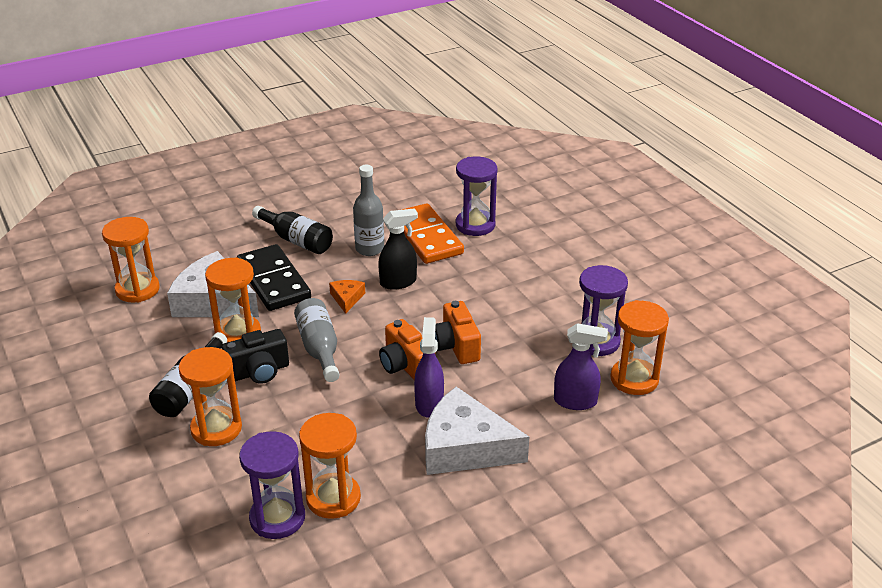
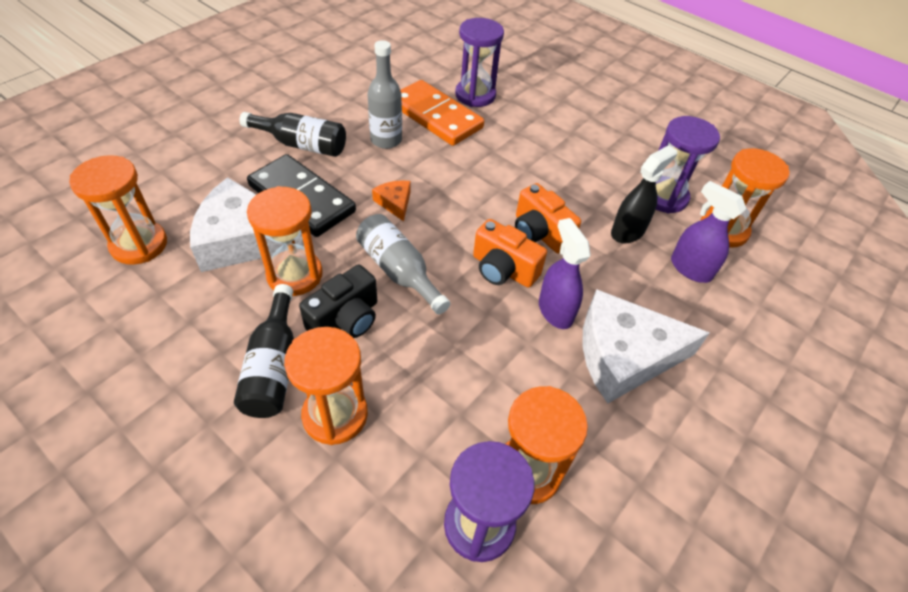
camera: 25 degrees left, 15 degrees up
black spray bottle [378,208,418,290] -> black spray bottle moved to [611,145,677,244]
purple spray bottle [554,323,608,410] -> purple spray bottle turned 120 degrees counterclockwise [671,181,746,283]

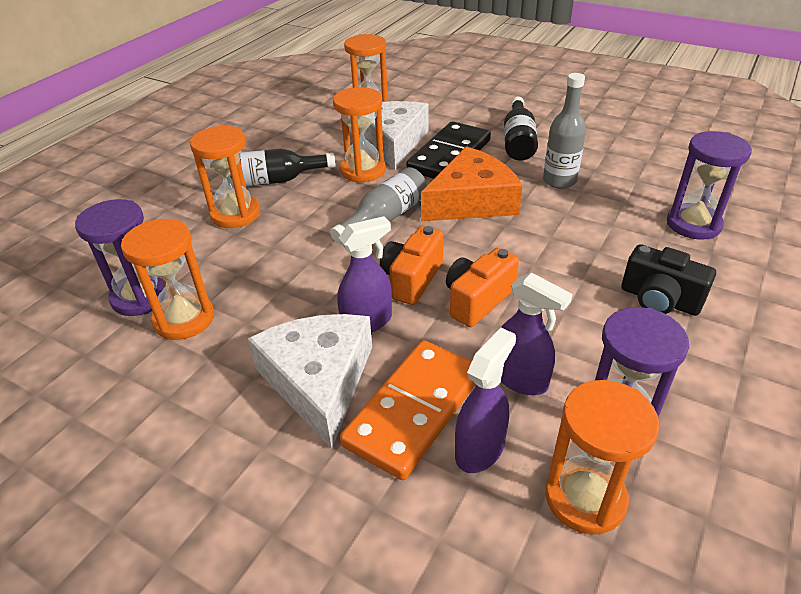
camera: 85 degrees right, 10 degrees down
black camera [299,265,377,338] -> black camera moved to [621,244,716,316]
orange cheese [372,180,411,221] -> orange cheese [421,146,523,221], size x2.24
orange domino [400,80,484,146] -> orange domino moved to [340,340,476,480]
black spray bottle [611,145,677,244] -> purple spray bottle [501,272,572,395]

